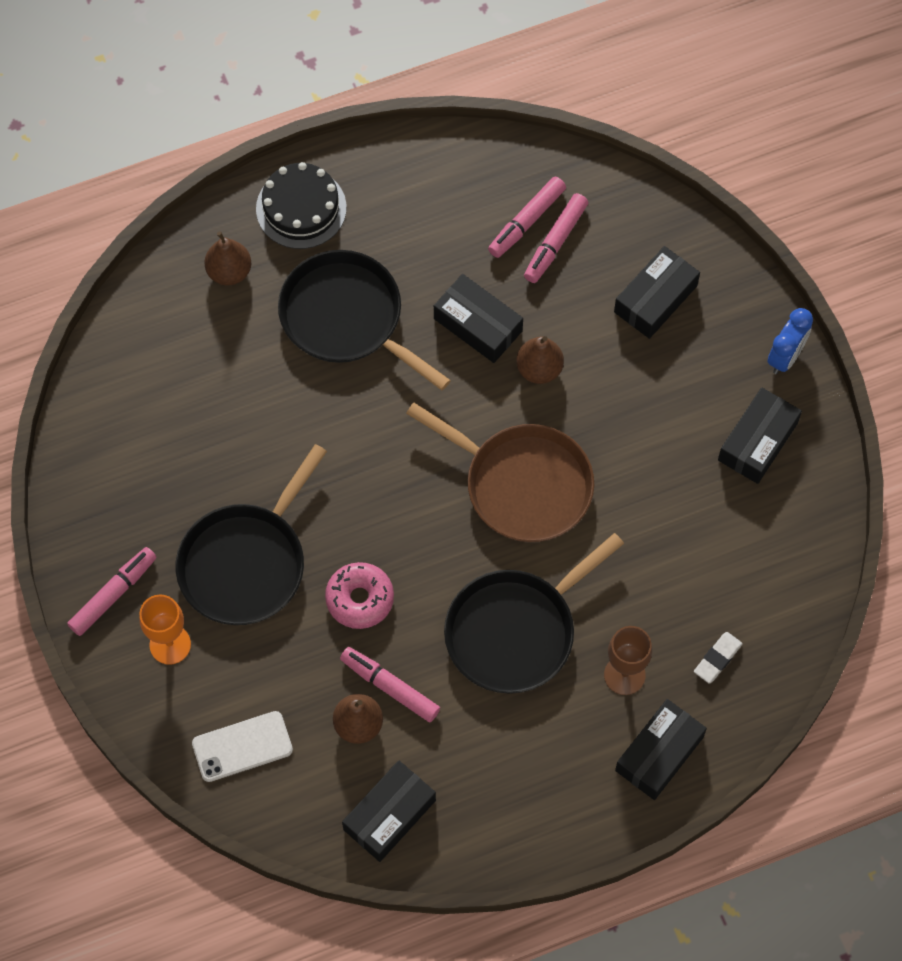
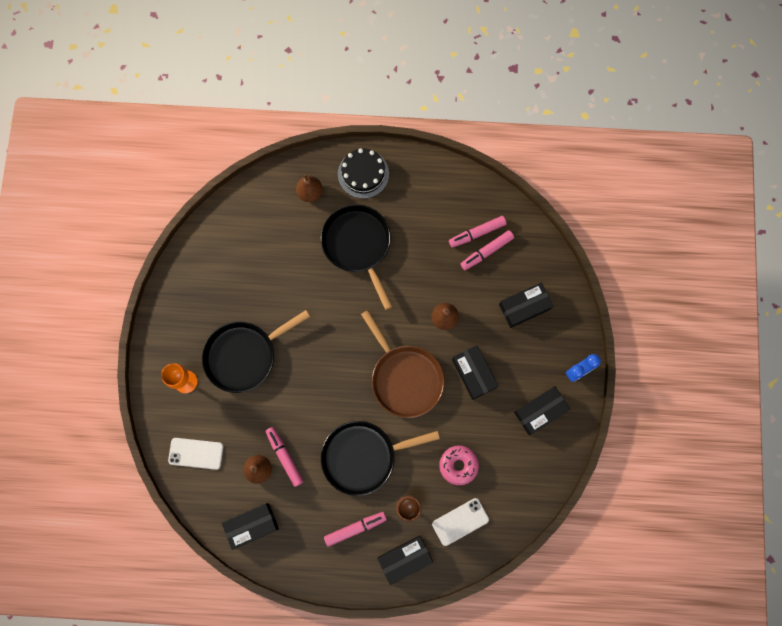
camera: 25 degrees right, 10 degrees up
pink marker [67,547,157,636] -> pink marker moved to [324,512,387,547]
pink donut [325,562,394,629] -> pink donut moved to [439,445,479,485]
black box [434,274,523,363] -> black box moved to [452,345,498,400]
white eraser [694,632,742,684] -> white phone [432,498,489,546]

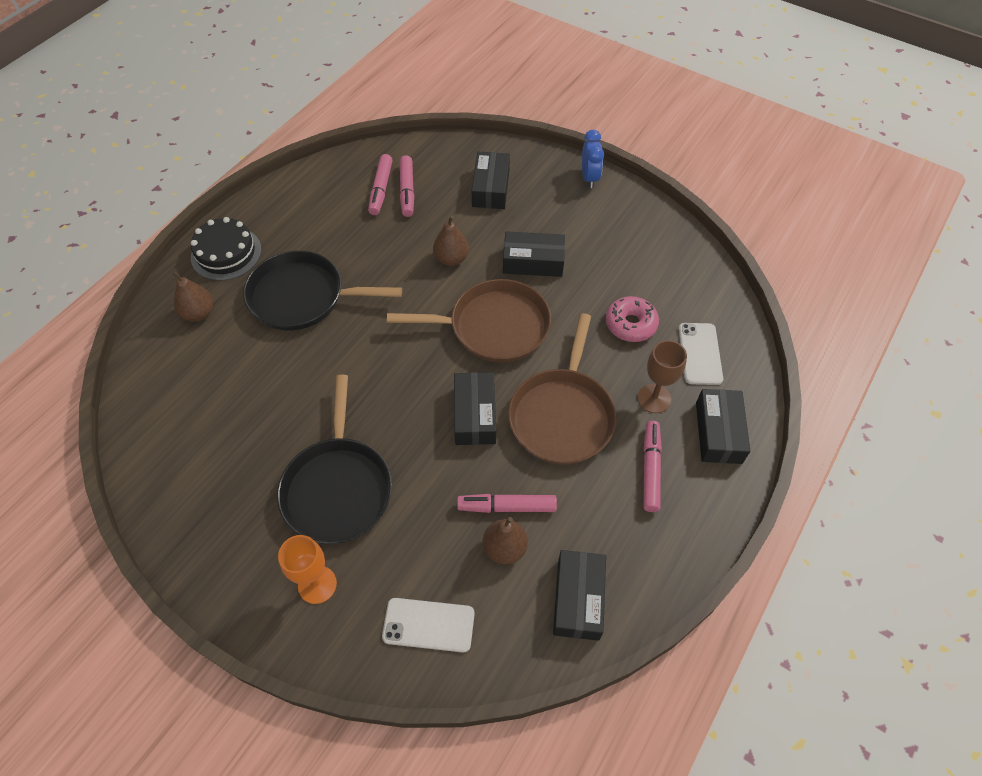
camera: 60 degrees left, 20 degrees down
white phone [168,438,223,470] -> white phone turned 60 degrees clockwise [382,598,475,652]
black pan [321,421,440,496] -> brown pan [508,313,616,465]
black box [514,386,570,435] -> black box moved to [454,372,496,445]

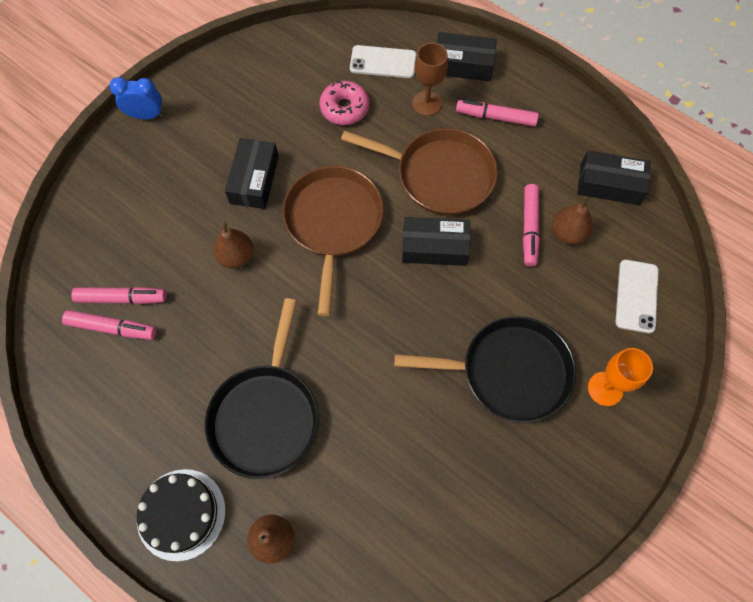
camera: 85 degrees left, 10 degrees up
black box [472,152,510,209] -> none

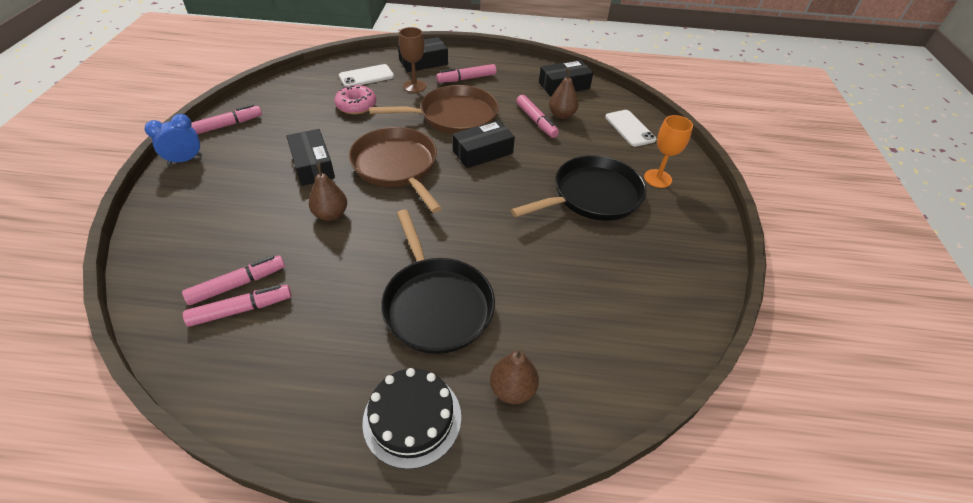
camera: 35 degrees left, 20 degrees down
none -> pink marker [191,104,262,134]

